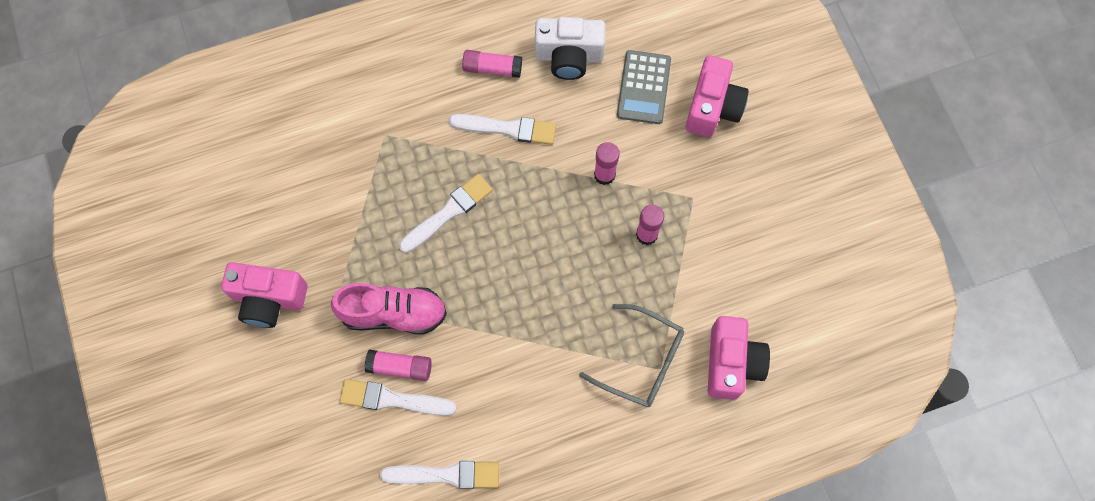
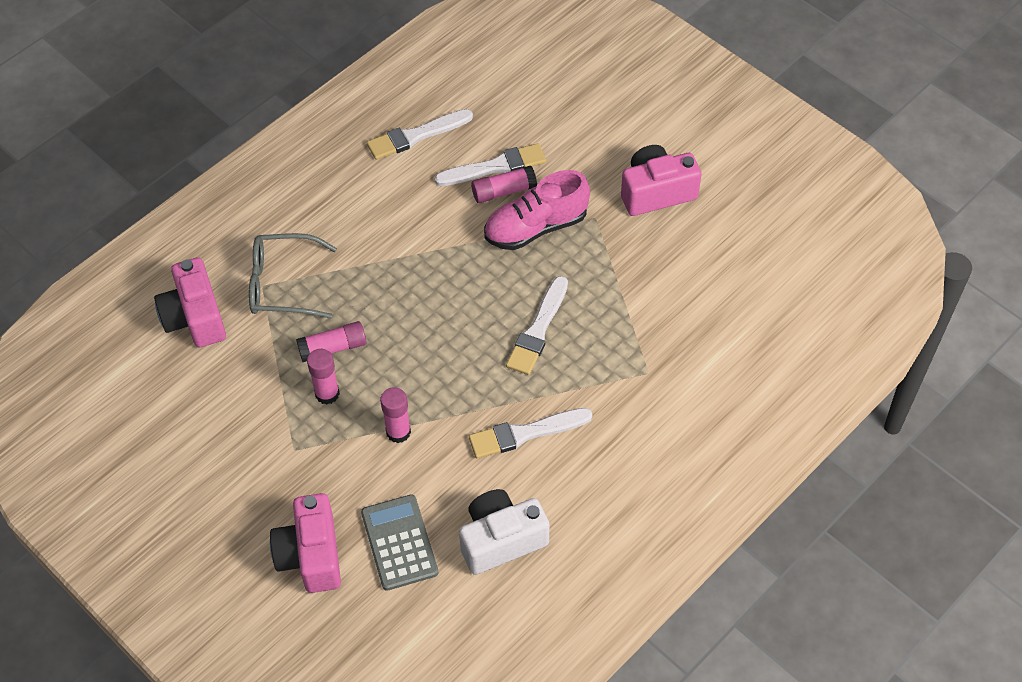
camera: 155 degrees right, 15 degrees down
pink glue stick [462,50,522,78] -> pink glue stick moved to [296,321,367,362]

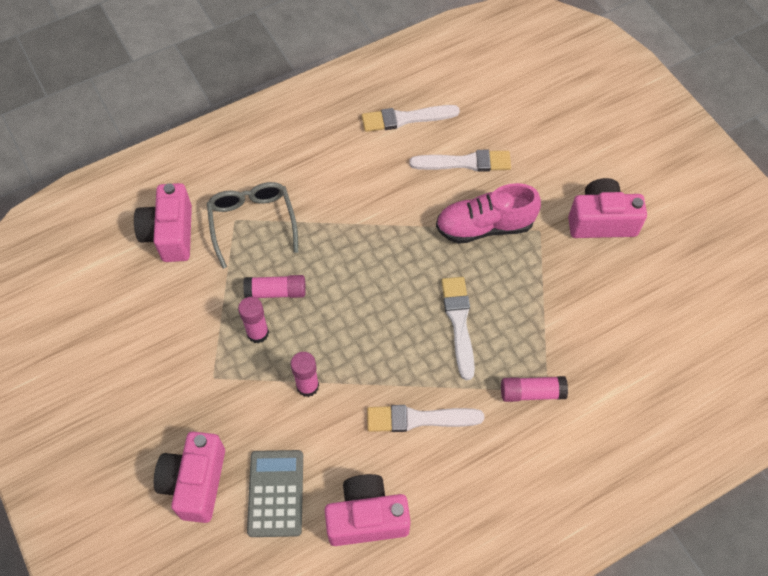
camera: 15 degrees right, 5 degrees up
grey glasses [249,233,337,318] -> grey glasses turned 60 degrees clockwise [207,182,298,269]
white camera [459,489,549,575] -> pink camera [325,474,411,546]
pink glue stick [471,166,537,203] -> pink glue stick moved to [501,376,568,402]
white brush [506,276,568,375] -> white brush turned 135 degrees clockwise [441,277,475,380]

